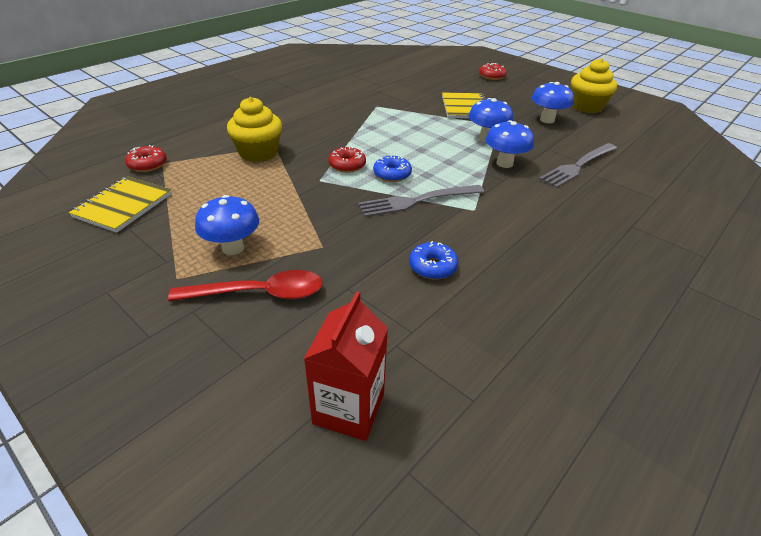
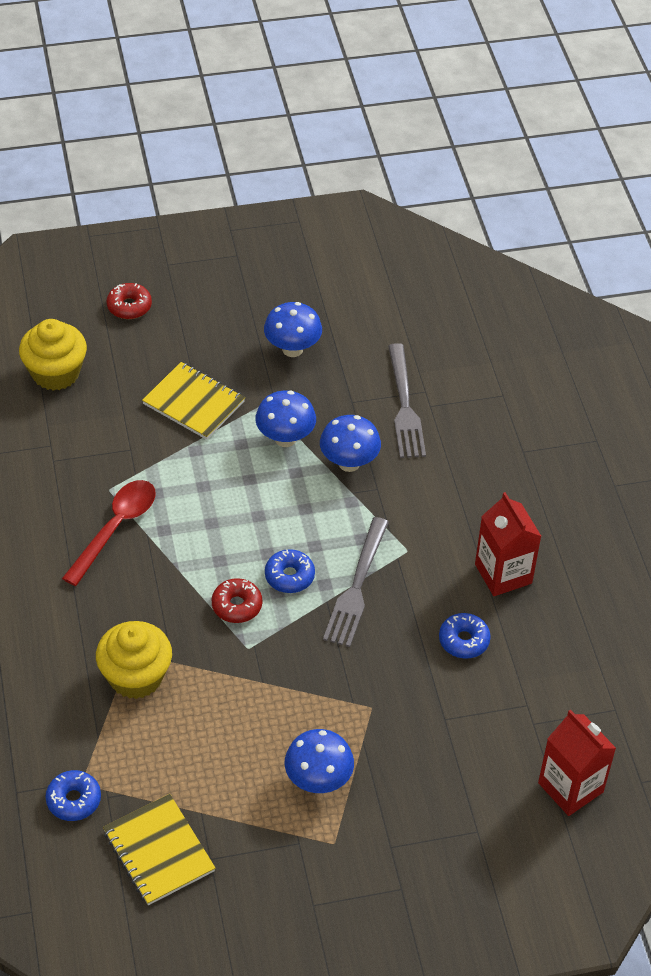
camera: 55 degrees left, 10 degrees up
red donut [125,145,167,172] -> blue donut [46,770,101,821]
red spoon [168,270,323,301] -> red spoon moved to [62,480,156,586]
yellow cupcake [571,59,617,114] -> yellow cupcake moved to [19,319,87,391]
none -> red carton [475,492,541,596]

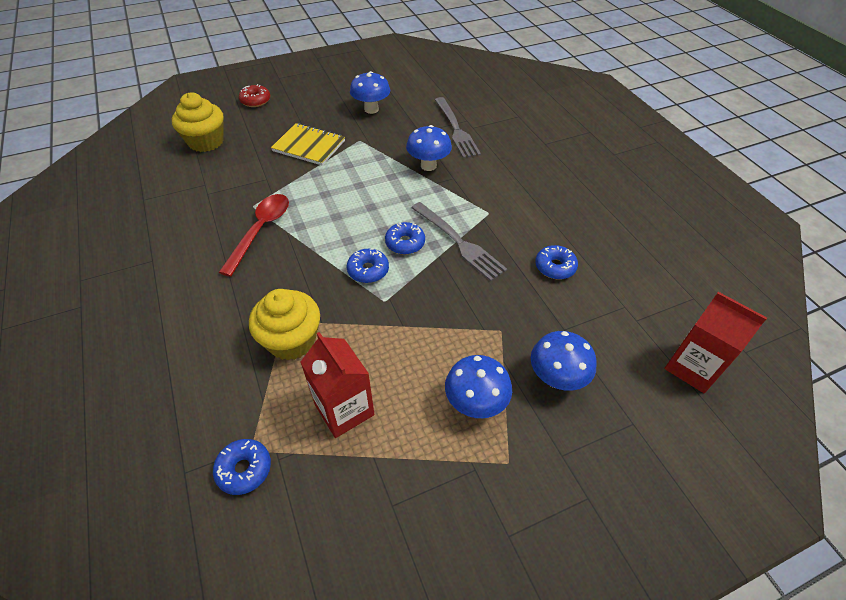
camera: 10 degrees left, 0 degrees up
yellow notebook [103,794,216,905] -> none
red donut [211,578,262,623] -> blue donut [347,248,389,283]
blue mushroom [255,390,316,447] -> blue mushroom moved to [531,331,597,391]
grey fork [323,517,389,647] -> grey fork turned 45 degrees counterclockwise [411,202,507,281]
red carton [475,492,541,596] -> red carton moved to [300,332,375,438]

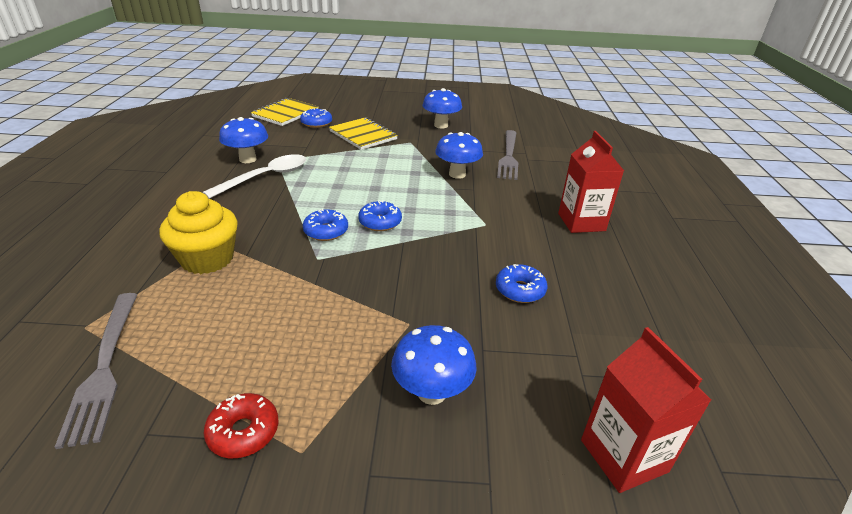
camera: 25 degrees right, 15 degrees down
yellow cupcake [172,93,224,152] -> yellow notebook [251,98,319,126]
blue donut [213,439,271,495] -> blue donut moved to [300,108,332,128]
red spoon [219,194,289,277] -> white spoon [202,154,306,199]
red donut [239,84,270,107] -> red donut moved to [204,393,279,458]
red carton [300,332,375,438] -> red carton moved to [558,131,624,233]
grey fork [411,202,507,281] -> grey fork moved to [55,293,138,449]
blue mushroom [445,355,512,418] -> blue mushroom moved to [219,117,268,163]

